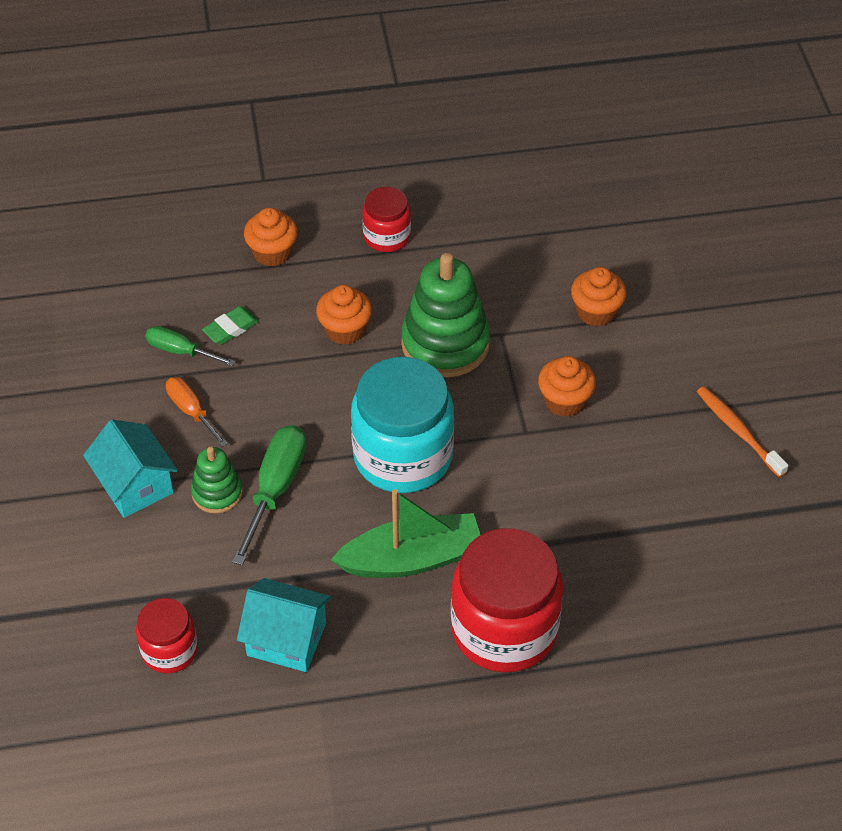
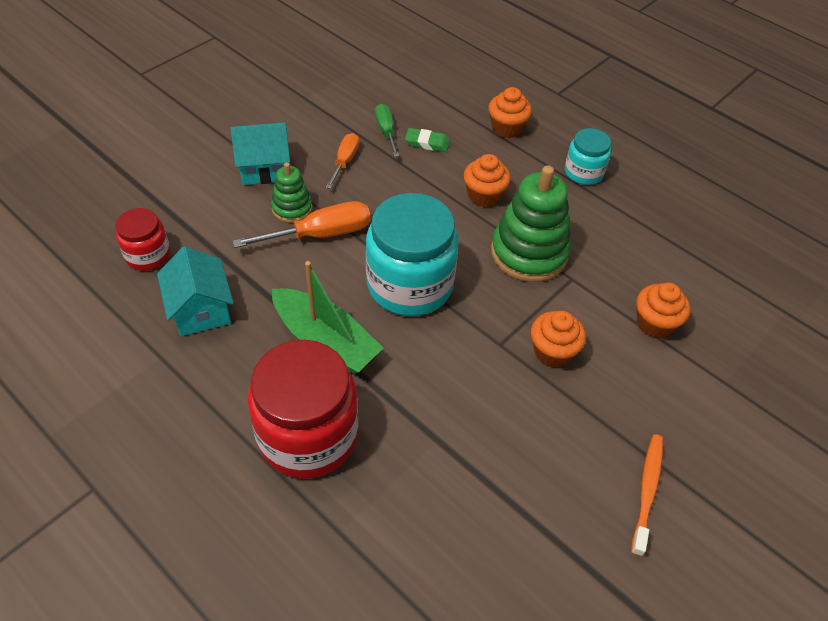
camera: 50 degrees right, 0 degrees up
turquoise house [83,420,178,518] -> turquoise house turned 60 degrees clockwise [231,122,290,185]
green screwdriver [232,425,307,565] -> orange screwdriver [233,201,371,248]
red jar [362,187,411,252] -> turquoise jar [565,128,611,185]

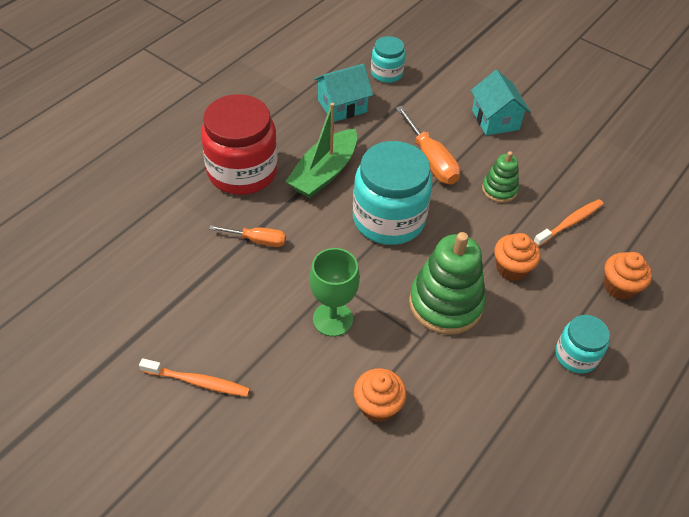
camera: 85 degrees right, 0 degrees up
red jar [115,208,170,271] -> turquoise jar [371,36,406,83]
green stacking toy [271,162,313,223] -> green stacking toy moved to [482,151,519,203]
orange screwdriver [326,133,359,189] -> orange screwdriver moved to [209,225,286,247]
green screwdriver [375,104,399,157] -> none
green eraser [405,128,450,152] -> orange toothbrush [534,199,603,247]
orange cupcake [531,311,586,367] -> green goblet [309,248,360,337]

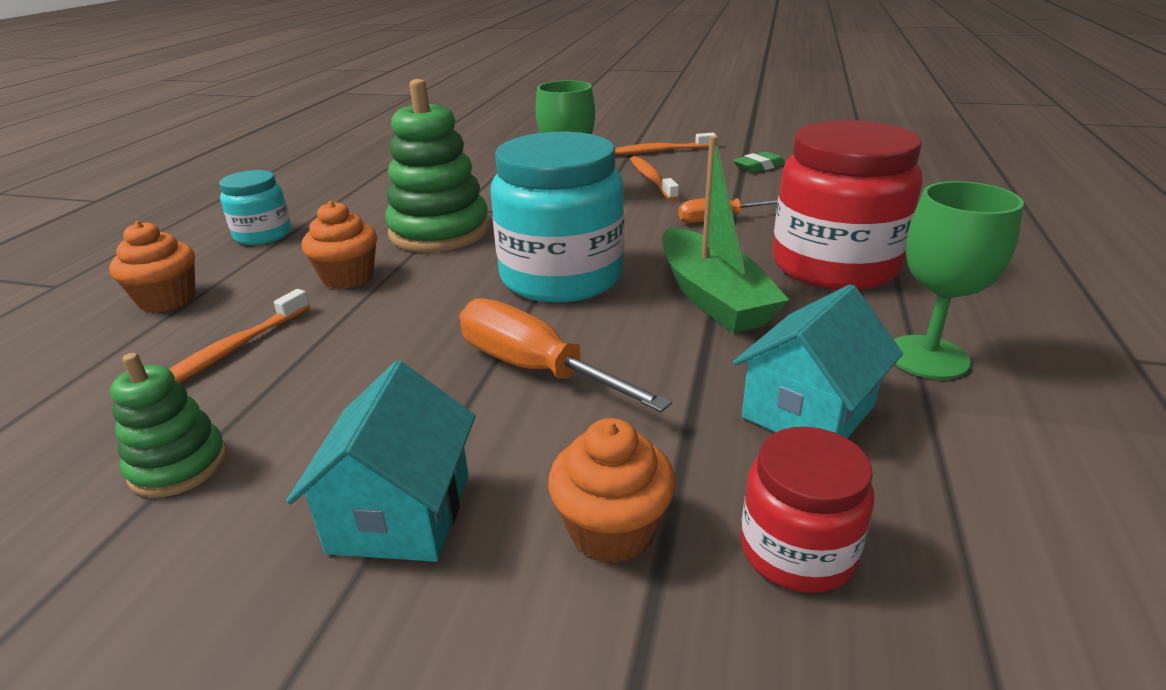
camera: 160 degrees right, 20 degrees down
green boat [285,103,357,199] -> green boat turned 150 degrees clockwise [662,136,789,333]
orange cupcake [354,368,407,422] -> orange cupcake moved to [548,418,676,563]
turquoise jar [371,36,406,83] -> red jar [741,427,874,593]
turquoise house [471,70,531,136] -> turquoise house turned 45 degrees clockwise [286,361,476,562]
green stacking toy [482,151,519,203] -> green stacking toy moved to [110,353,227,498]
none -> orange toothbrush [630,156,679,201]
none -> green eraser [733,151,785,173]
none -> green goblet [894,181,1024,380]

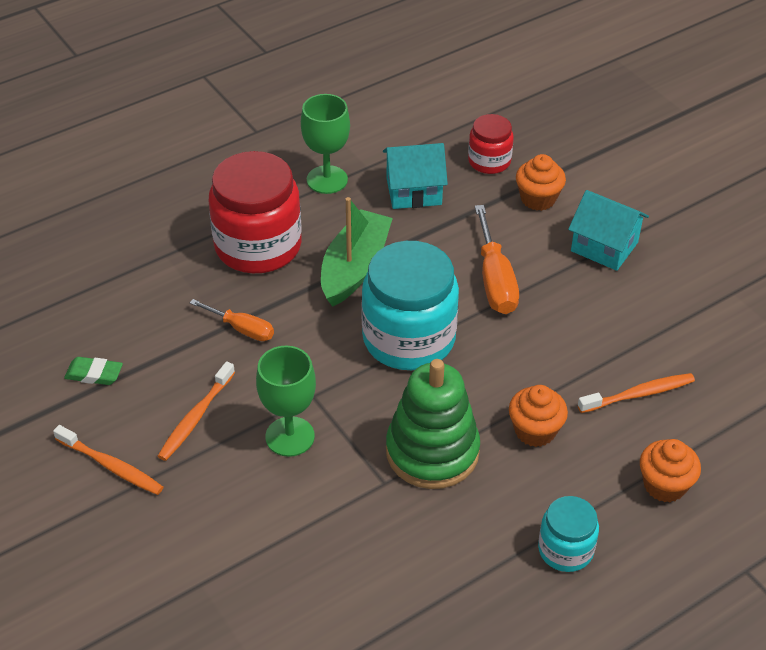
camera: 140 degrees left, 15 degrees up
green stacking toy [110,353,227,498] -> none
turquoise house [286,361,476,562] -> turquoise house turned 75 degrees clockwise [568,190,649,271]

